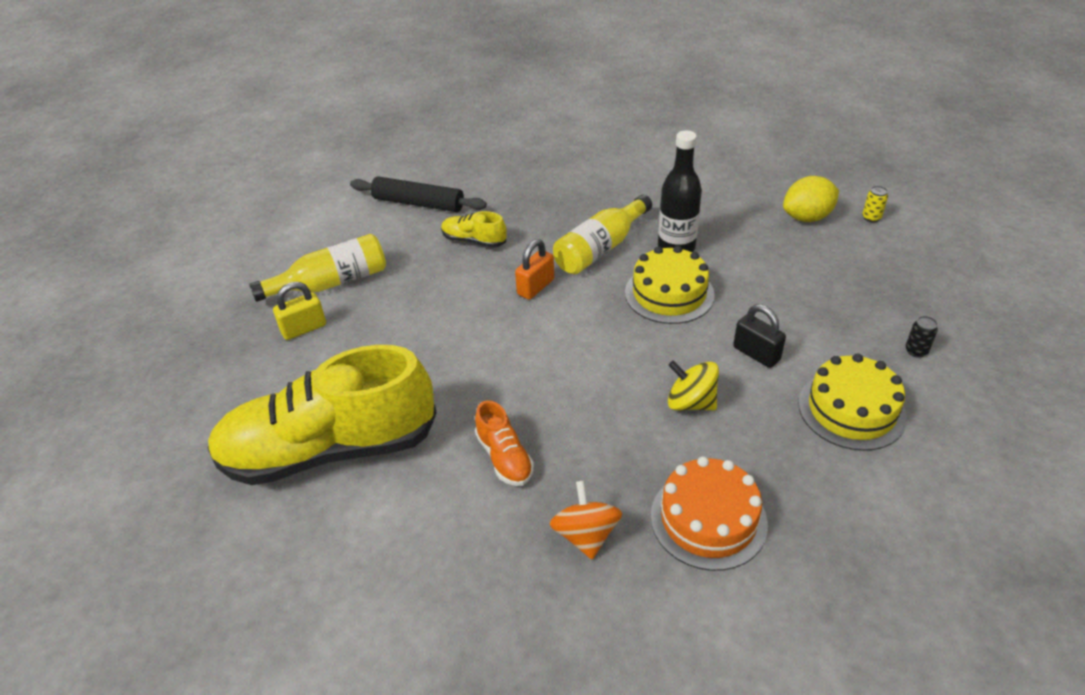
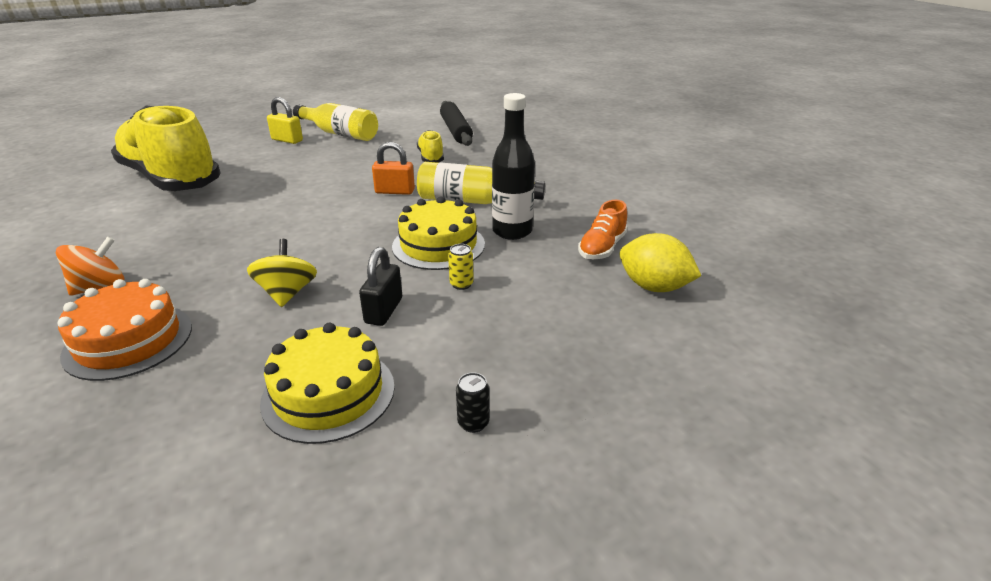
camera: 55 degrees right, 10 degrees down
orange shoe [475,400,534,486] -> orange shoe moved to [578,200,627,259]
yellow can [862,186,888,222] -> yellow can moved to [448,244,474,290]

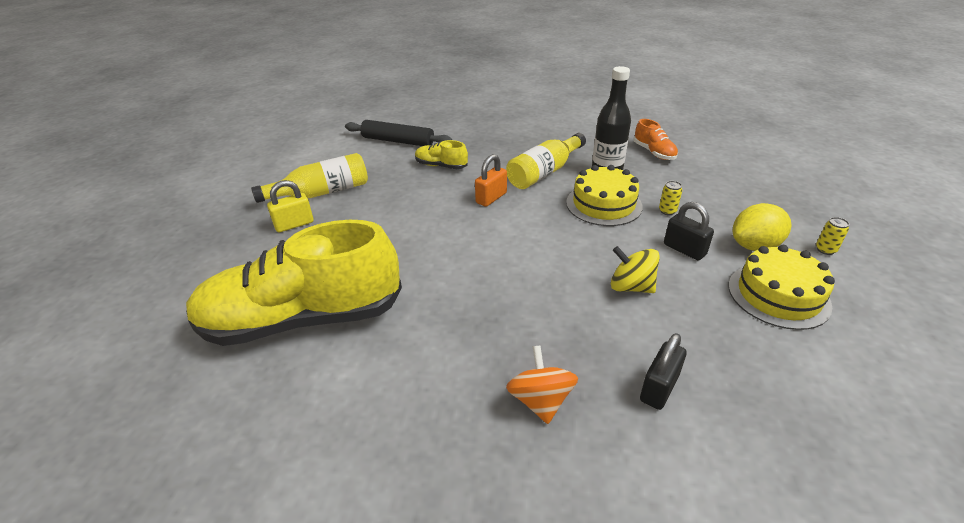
camera: 55 degrees left, 5 degrees up
orange cake [57,279,192,381] -> black padlock [640,333,687,410]
black can [456,372,490,433] -> yellow can [816,217,849,255]
yellow lemon [620,233,701,292] -> yellow lemon moved to [733,203,792,251]

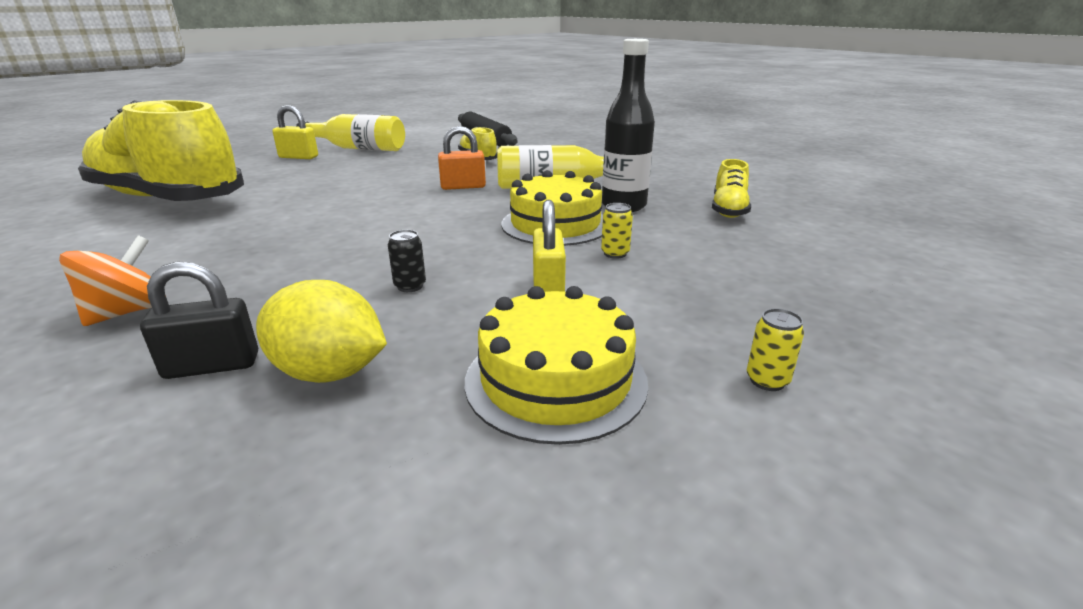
camera: 40 degrees right, 10 degrees down
yellow spinning top [611,246,660,293] -> black can [388,230,426,292]
orange shoe [634,119,678,160] -> yellow shoe [712,159,751,218]
black padlock [664,202,714,260] -> yellow padlock [533,200,566,292]
yellow lemon [733,203,792,251] -> yellow lemon moved to [256,280,387,383]

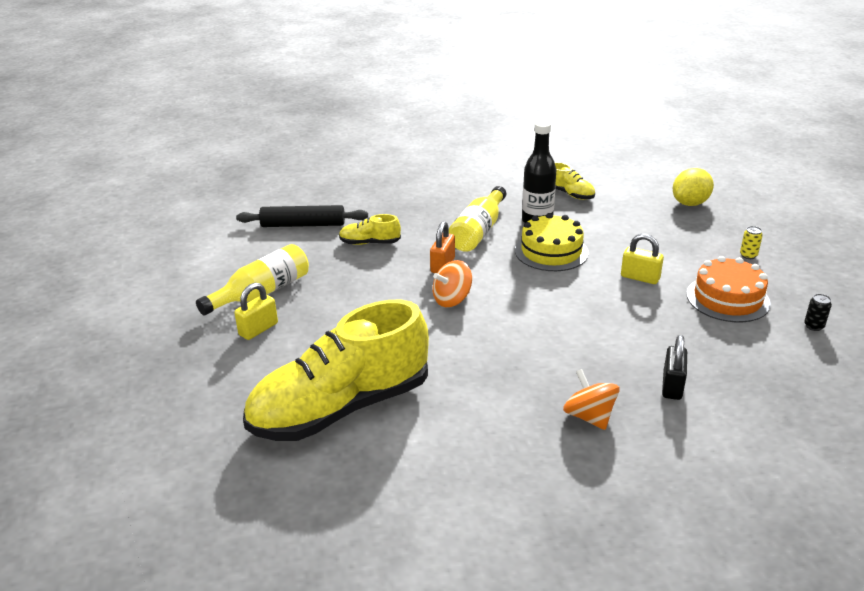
camera: 60 degrees left, 5 degrees up
yellow lemon [256,280,387,383] -> yellow lemon moved to [672,168,714,206]
black can [388,230,426,292] -> black can moved to [804,294,832,331]
yellow cake [465,286,648,445] -> orange cake [687,256,771,322]
yellow can [601,203,633,259] -> none
none -> orange spinning top [433,260,472,307]

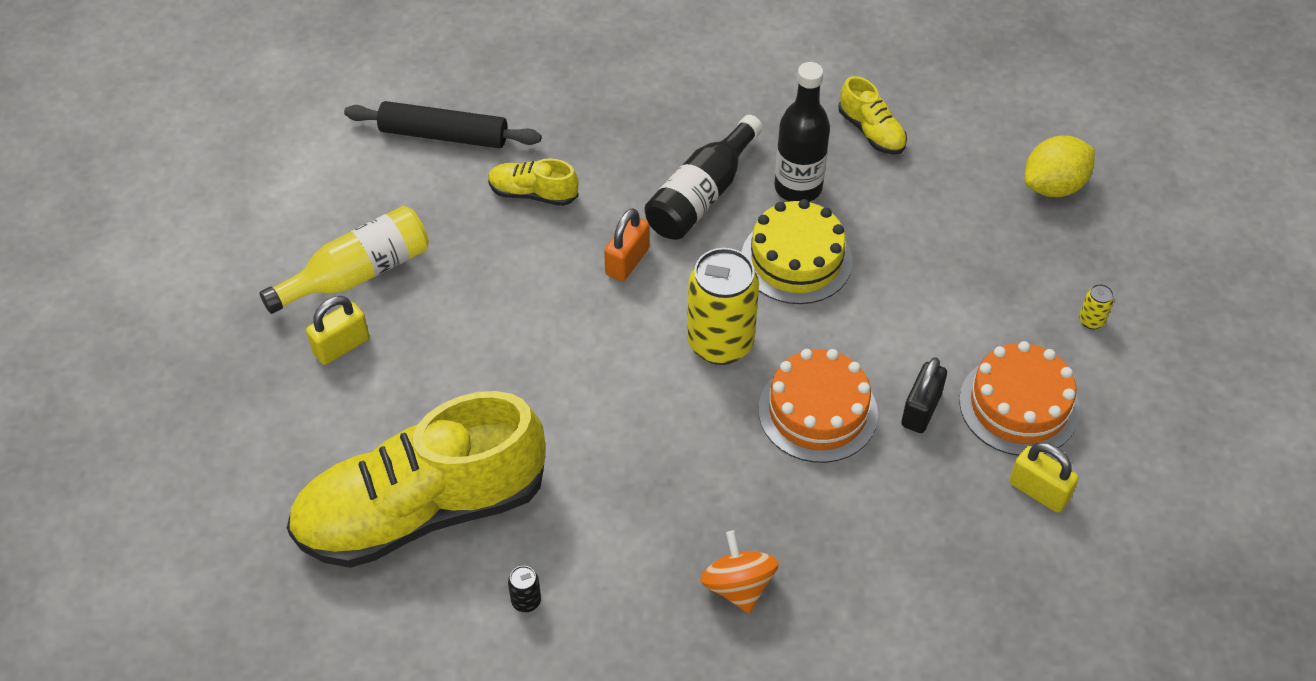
camera: 10 degrees right, 20 degrees up
orange spinning top [433,260,472,307] -> none
yellow bottle [449,186,506,252] -> black bottle [645,115,763,240]
yellow padlock [621,234,664,284] -> yellow padlock moved to [1009,442,1079,513]
black padlock [662,335,687,400] -> black padlock moved to [901,357,947,433]
black can [804,294,832,331] -> black can moved to [508,566,541,612]
none -> yellow can [687,248,759,365]
none -> orange cake [759,349,878,463]

